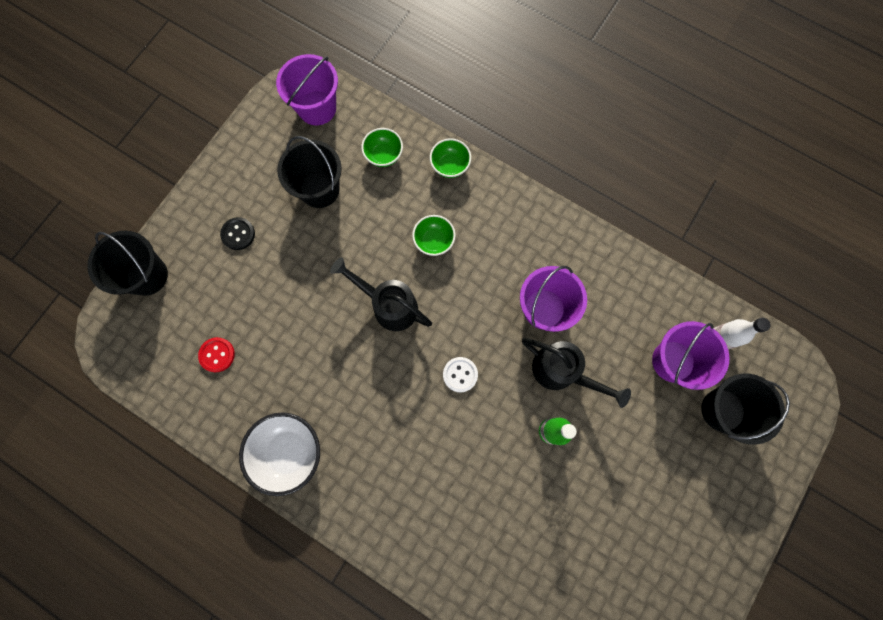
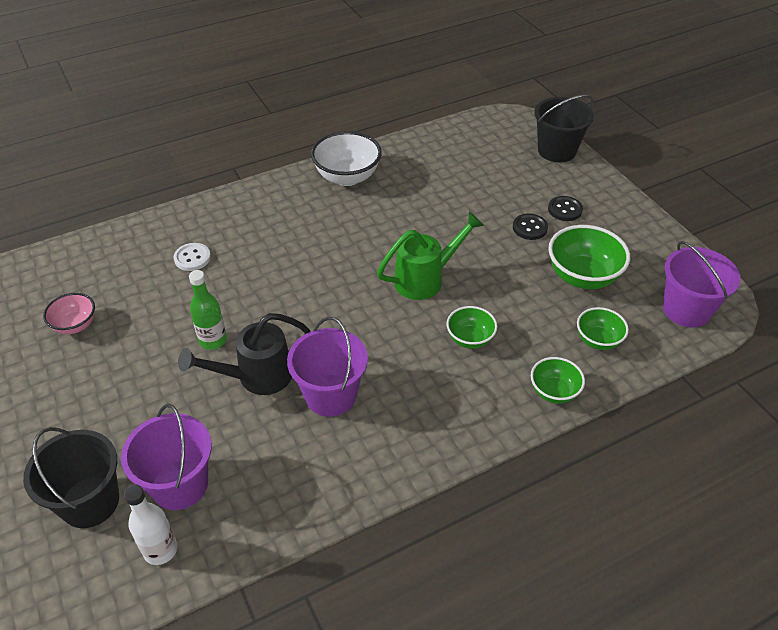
camera: 120 degrees right, 30 degrees down
red button [198,337,235,372] -> none
black bucket [277,136,342,208] -> green bowl [548,225,630,289]
black watering can [330,257,432,331] -> green watering can [377,212,484,300]
white button [443,357,478,392] -> white button moved to [174,243,211,271]
none -> pink bowl [43,293,95,334]
none -> black button [513,214,548,240]

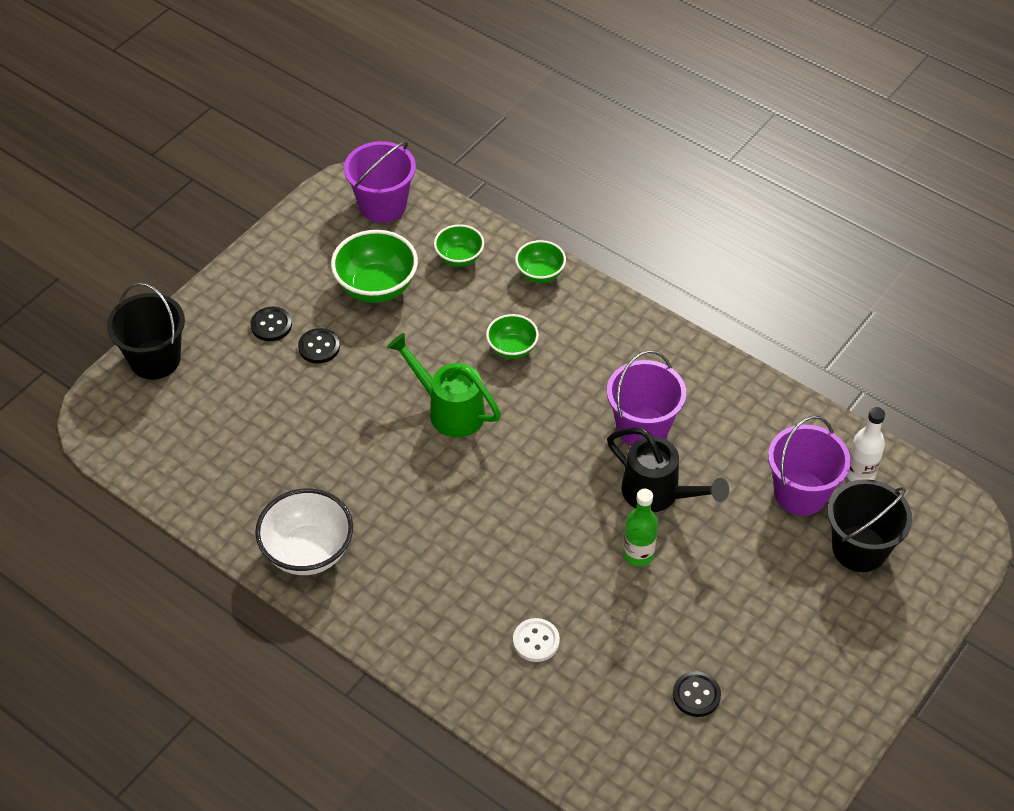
camera: 115 degrees left, 5 degrees up
pink bowl [43,293,95,334] -> black button [673,671,721,717]

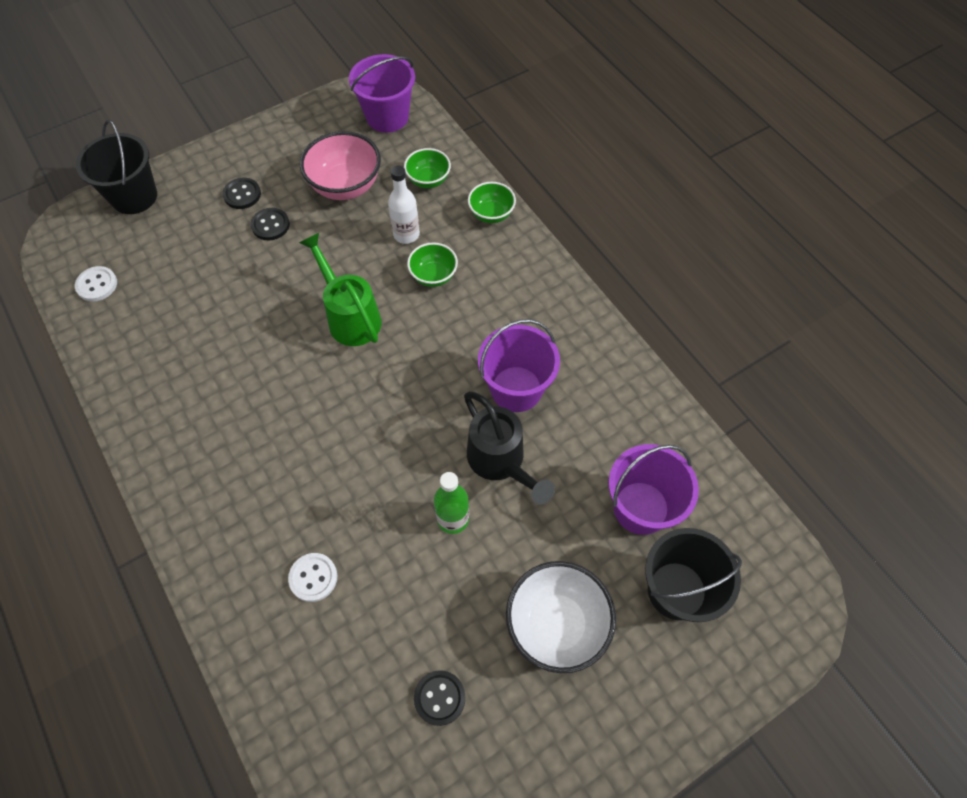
camera: 20 degrees right, 10 degrees up
white bowl [255,488,353,575] -> white bowl moved to [506,561,616,673]
green bowl [331,230,418,303] -> pink bowl [300,131,381,200]
white bottle [847,407,885,481] -> white bottle moved to [388,165,420,244]
none -> white button [75,266,117,301]

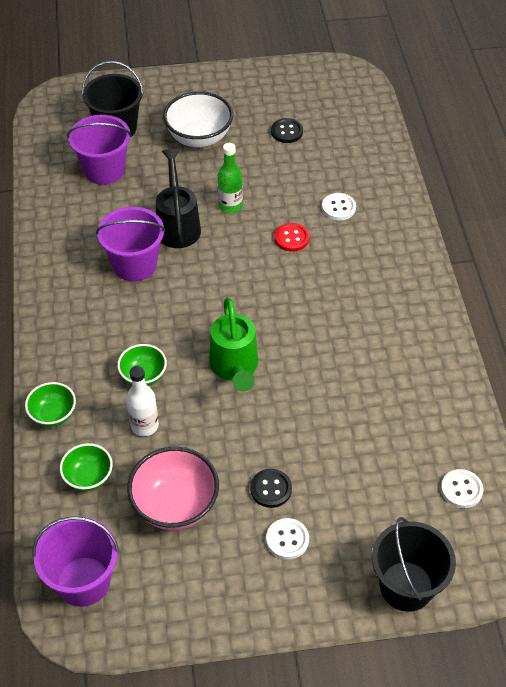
camera: 155 degrees left, 10 degrees down
black button [222,178,261,209] -> white button [266,518,309,559]
none -> red button [275,223,310,252]

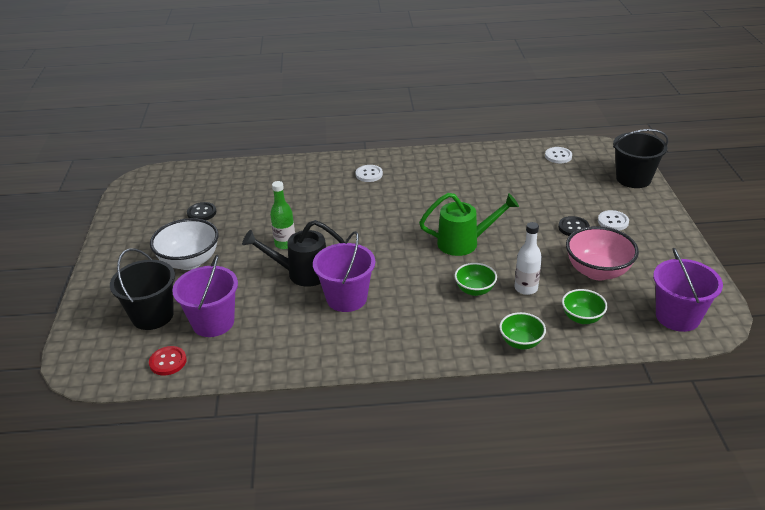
camera: 85 degrees left, 15 degrees down
red button [275,223,310,252] -> red button moved to [149,346,187,375]
white button [322,193,356,220] -> white button moved to [355,165,383,182]

